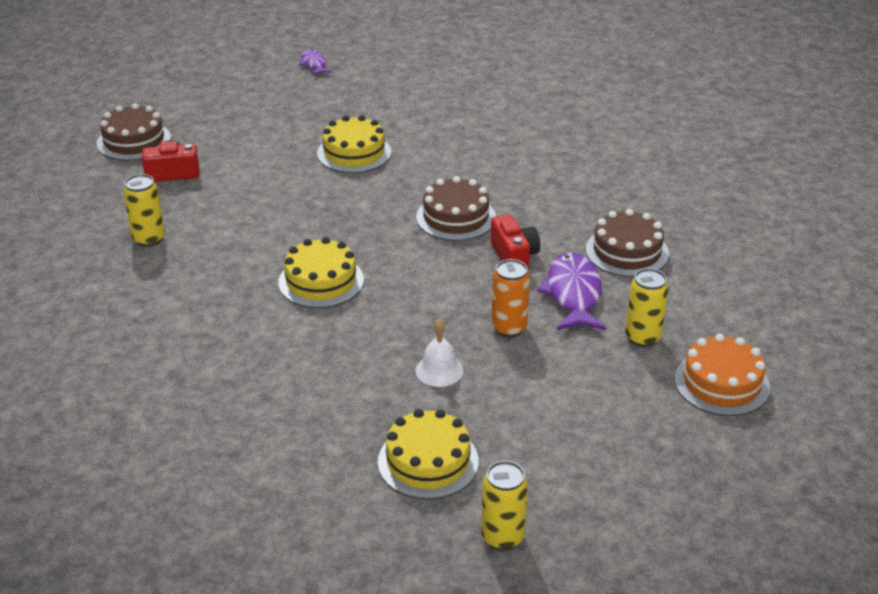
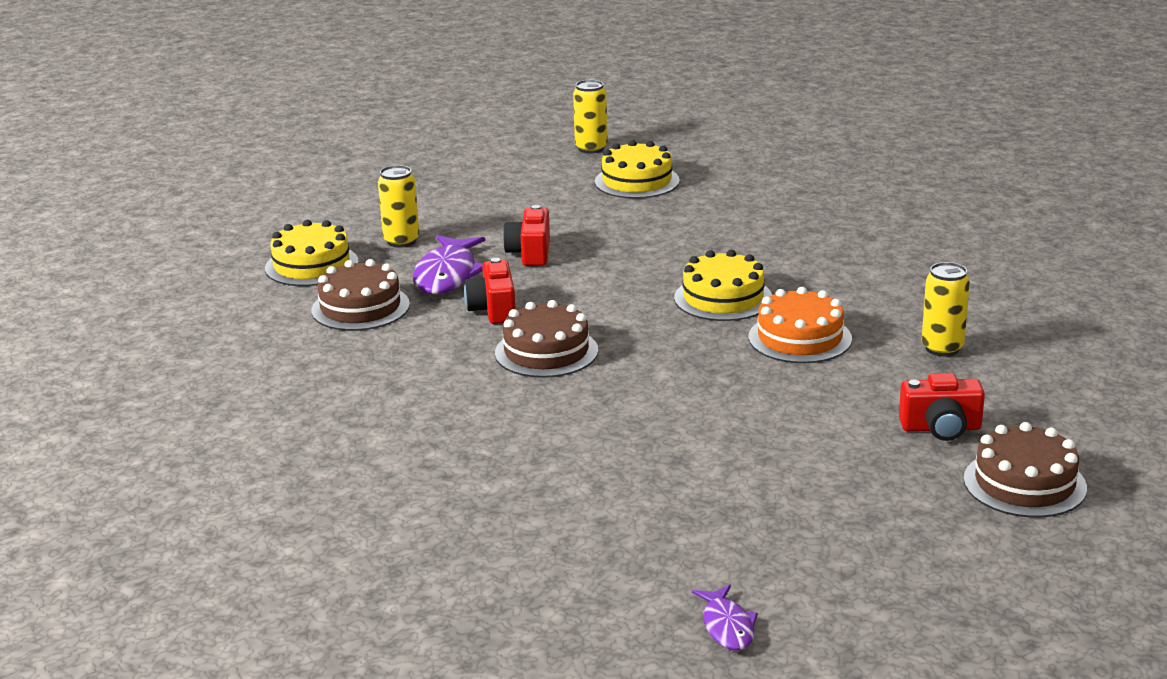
camera: 170 degrees left, 10 degrees down
yellow cake [317,115,391,173] -> yellow cake moved to [265,220,359,286]
white bell [415,319,464,387] -> none
orange can [491,259,530,338] -> red camera [503,205,550,266]
orange cake [674,334,770,416] -> orange cake moved to [748,287,852,363]

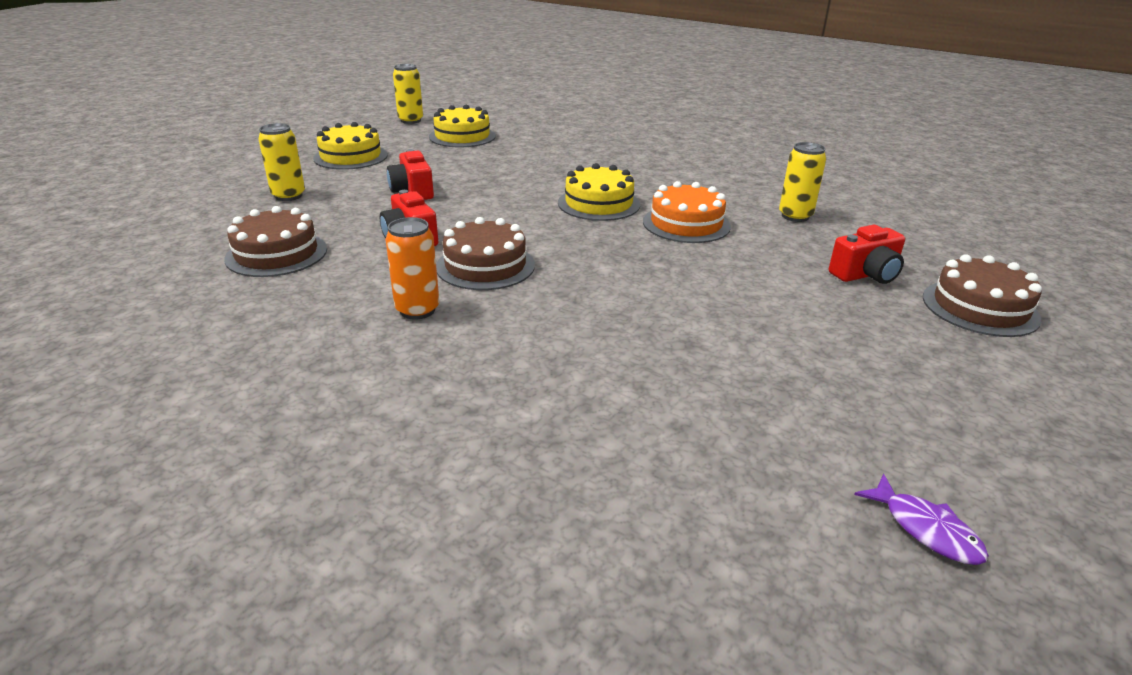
camera: 25 degrees left, 5 degrees up
yellow cake [265,220,359,286] -> yellow cake moved to [313,122,388,170]
purple fish [413,235,485,294] -> none
none -> orange can [385,217,439,319]

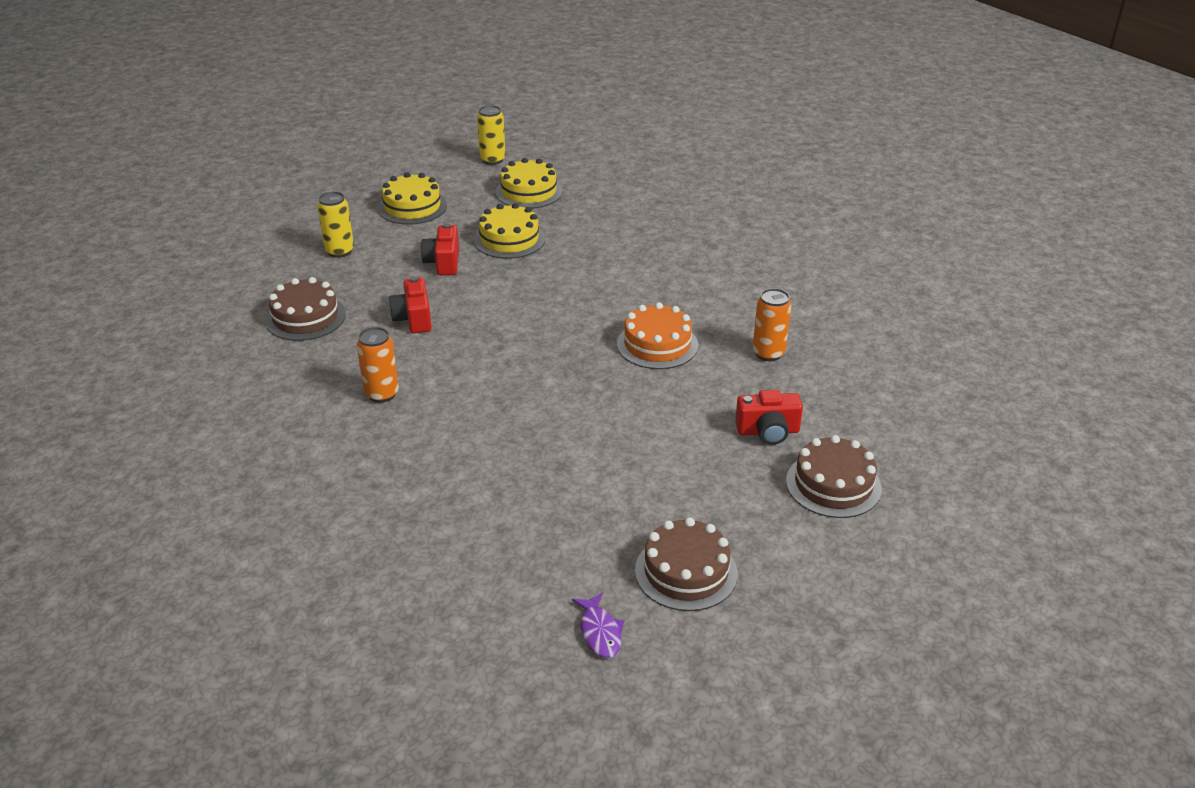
camera: 20 degrees right, 5 degrees up
brown cake [436,217,535,290] -> brown cake moved to [635,517,738,611]
yellow cake [558,163,640,221] -> yellow cake moved to [474,203,545,259]
yellow can [779,142,826,222] -> orange can [753,288,791,361]

